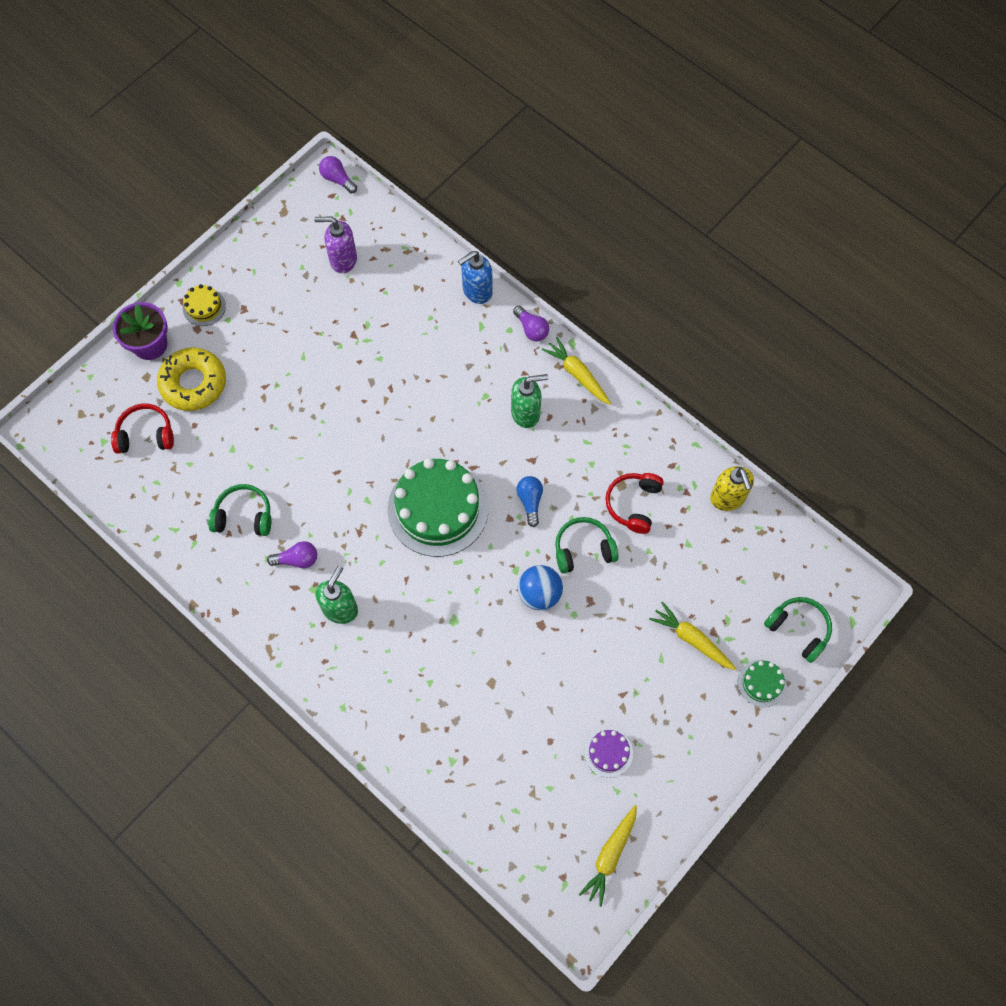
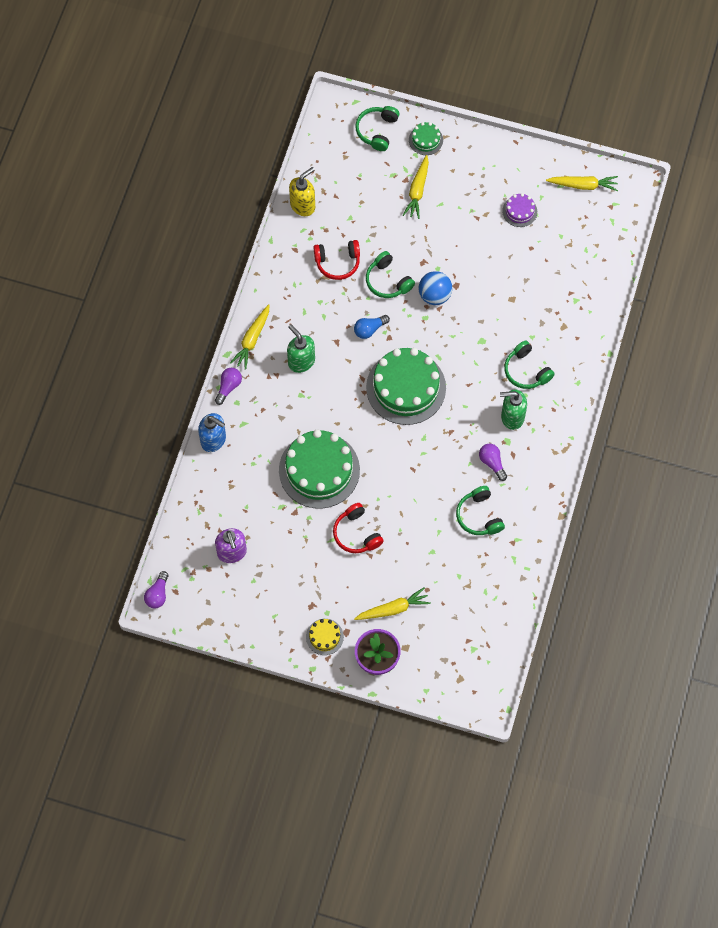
camera: 115 degrees left, 0 degrees up
red headphones [111,403,174,454] -> red headphones moved to [333,503,384,553]
yellow donut [157,348,226,411] -> yellow carrot [354,587,431,620]
none -> green cake [279,430,360,509]
none -> green headphones [504,340,555,389]

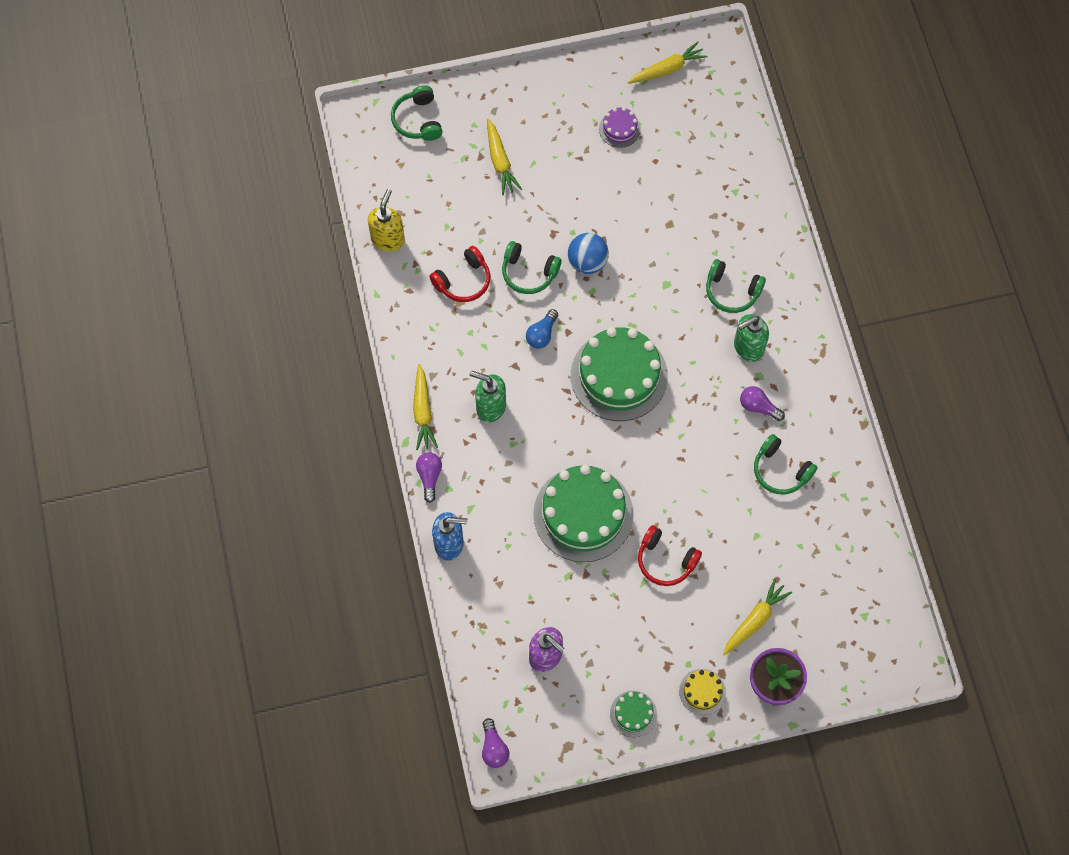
camera: 30 degrees left, 0 degrees up
green cake [409,122,443,155] -> green cake moved to [610,691,657,737]

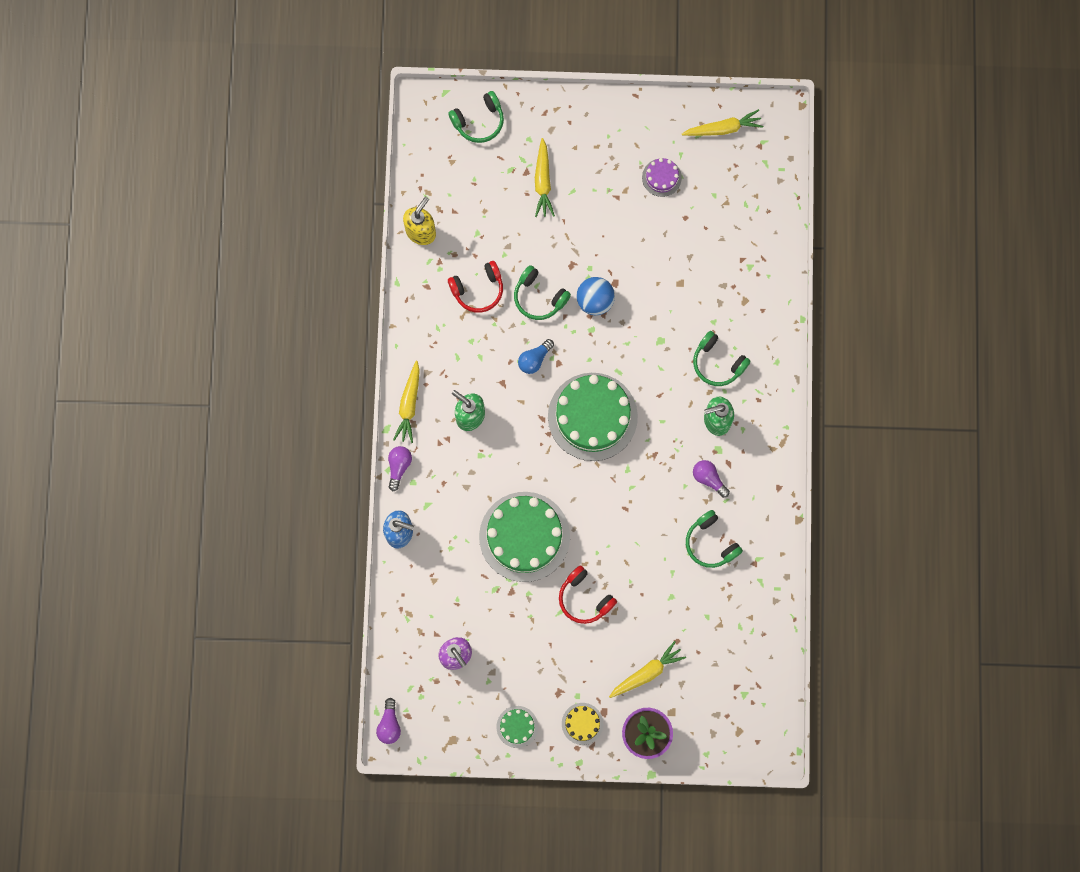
camera: 15 degrees right, 10 degrees up
green headphones [391,85,443,141] -> green headphones turned 120 degrees counterclockwise [448,91,504,143]

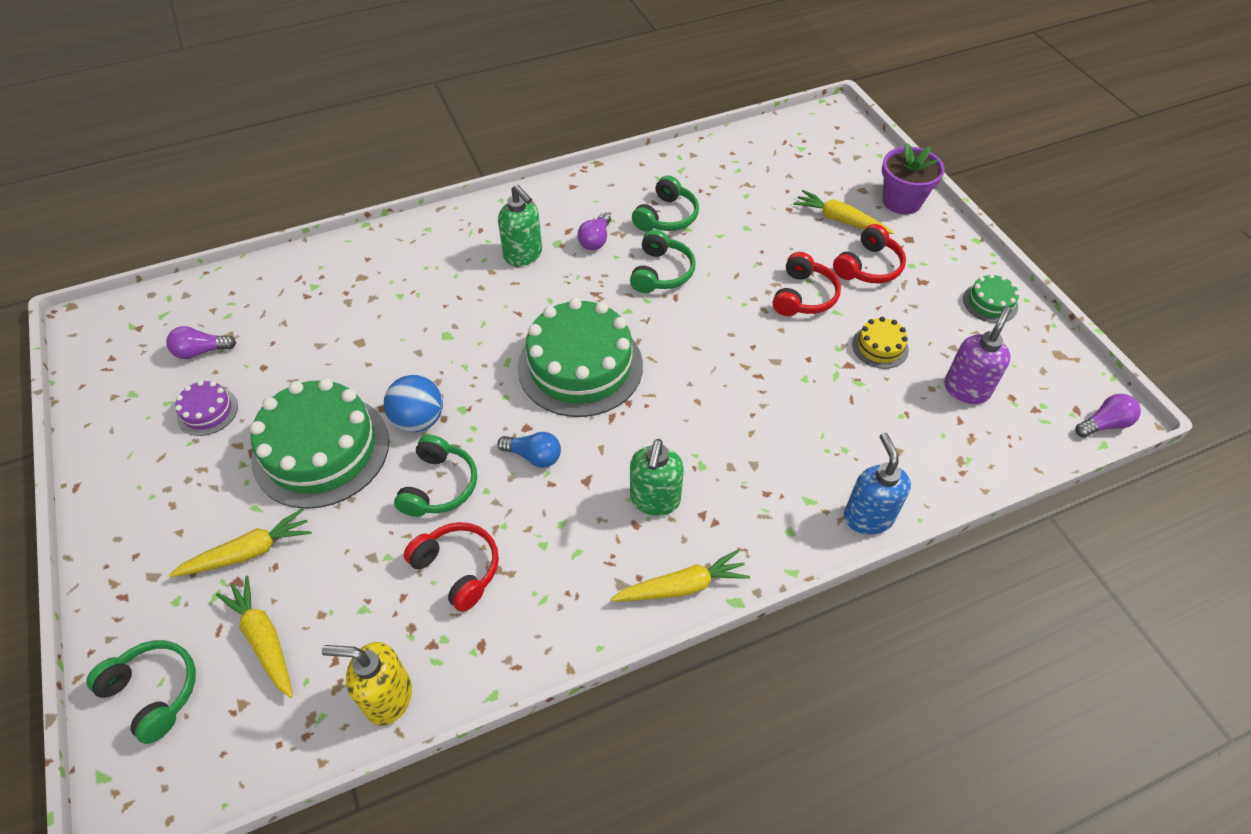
camera: 115 degrees left, 25 degrees down
purple light bulb [388,446,412,491] -> purple light bulb moved to [166,326,236,359]
green cake [479,492,570,582] -> green cake moved to [250,378,389,509]
yellow cake [562,703,603,745] -> yellow cake moved to [852,317,909,369]
yellow carrot [682,109,763,136] -> yellow carrot moved to [216,576,293,698]
green headphones [693,331,751,386] -> green headphones moved to [630,230,696,293]
none -> red headphones [833,224,906,283]

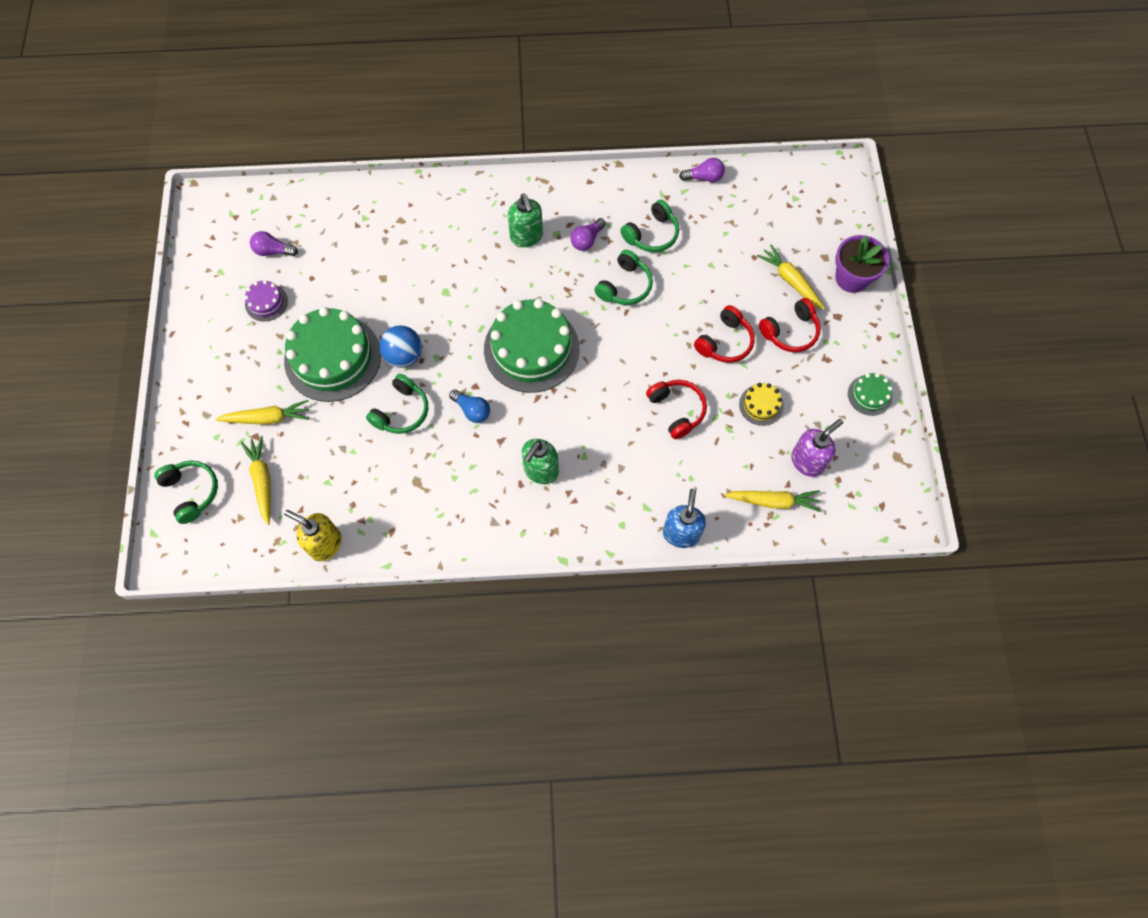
camera: 20 degrees right, 15 degrees up
red headphones [404,522,499,612] -> red headphones moved to [646,380,707,439]
yellow carrot [611,550,750,601] -> yellow carrot moved to [724,490,821,512]
purple light bulb [1076,394,1141,437] -> purple light bulb moved to [679,158,725,182]

